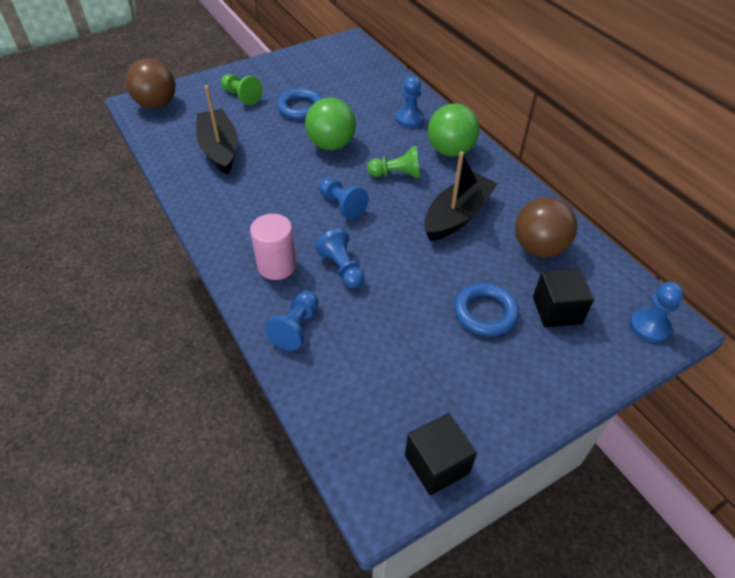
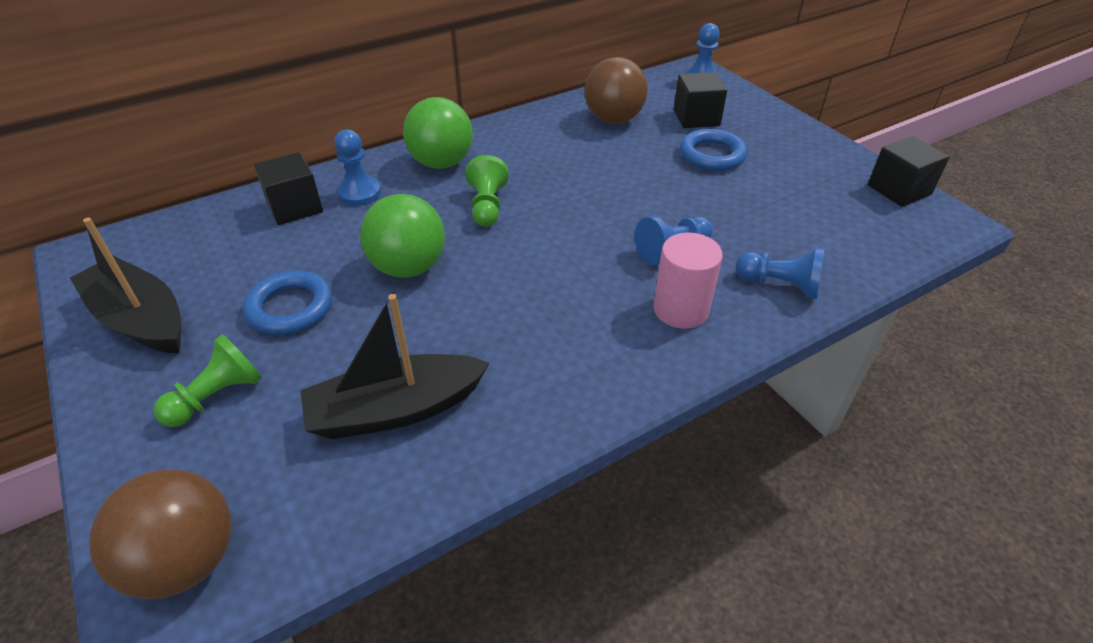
camera: 90 degrees left, 5 degrees down
blue pawn [319,177,369,220] -> none
black boat [424,151,498,241] -> black boat moved to [70,218,181,353]
none -> black cube [254,152,323,225]

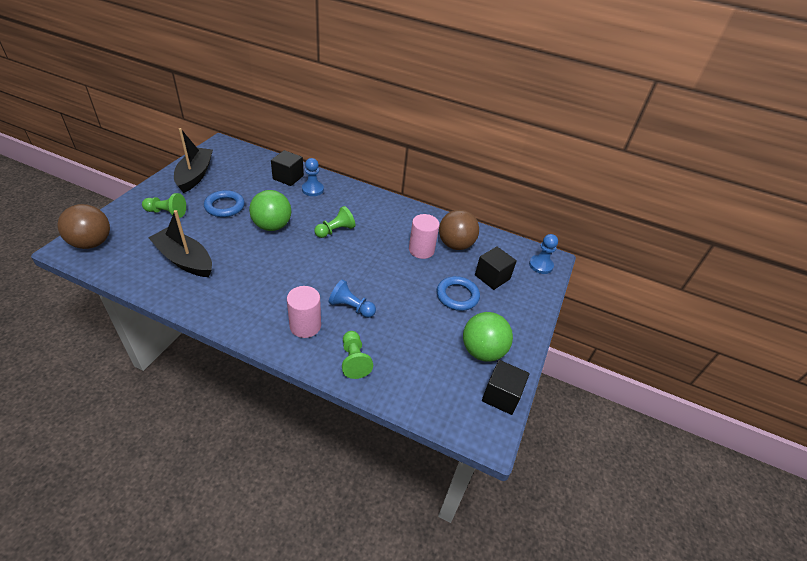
camera: 50 degrees right, 0 degrees up
green ball [403,97,473,169] -> green ball moved to [463,312,513,362]
blue pawn [736,248,825,299] -> green pawn [342,331,373,379]
none -> pink cylinder [409,214,440,259]

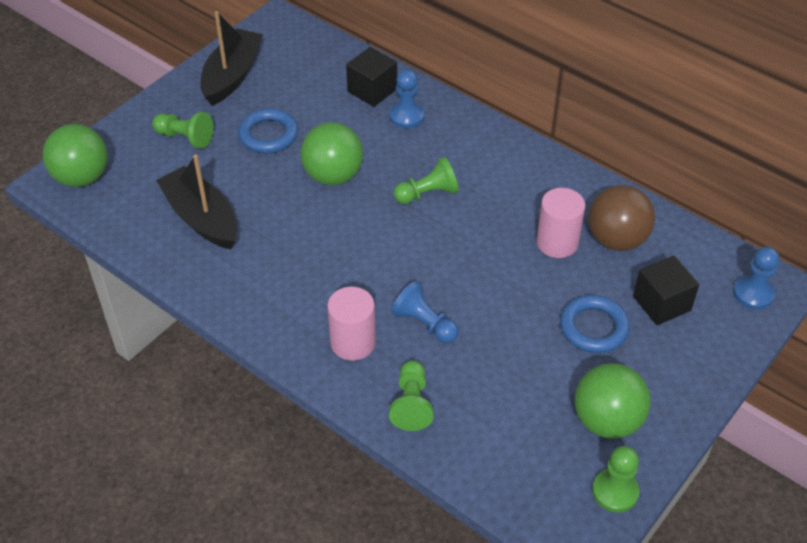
camera: 20 degrees right, 5 degrees up
brown ball [57,204,110,249] -> green ball [43,124,108,187]
black cube [482,360,530,415] -> green pawn [592,446,639,513]

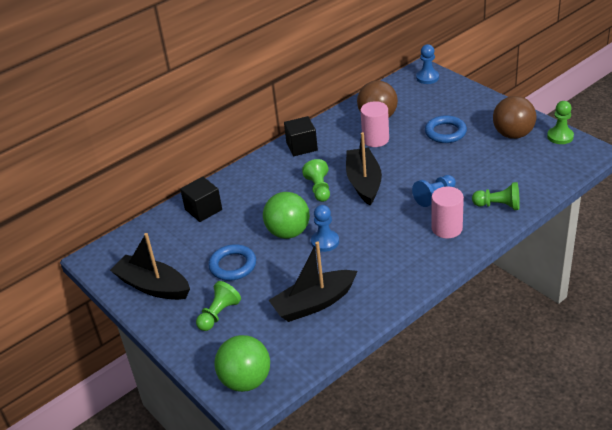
camera: 75 degrees left, 10 degrees down
blue pawn [389,70,425,129] -> blue pawn moved to [311,205,339,252]
green ball [575,363,651,439] -> brown ball [493,96,536,139]
black cube [633,256,699,325] -> black cube moved to [284,116,318,156]
none -> black boat [346,132,382,205]

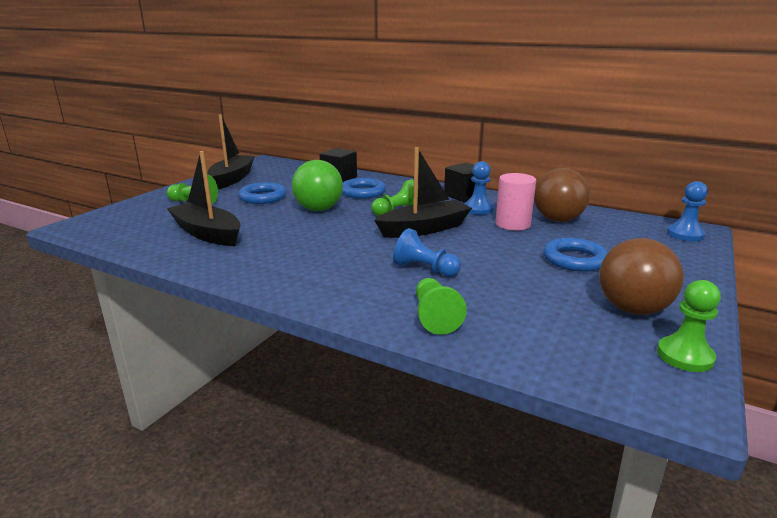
camera: 65 degrees right, 15 degrees down
green ball [215,335,270,392] -> none
blue pawn [311,205,339,252] -> blue pawn moved to [464,161,494,215]
pink cylinder [432,186,464,238] -> none
none -> blue ring [342,178,386,199]

